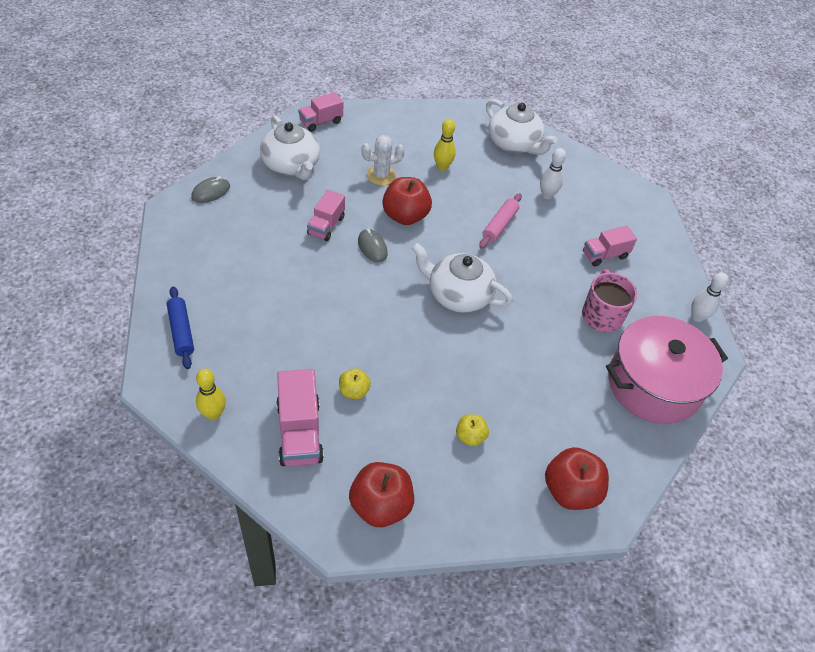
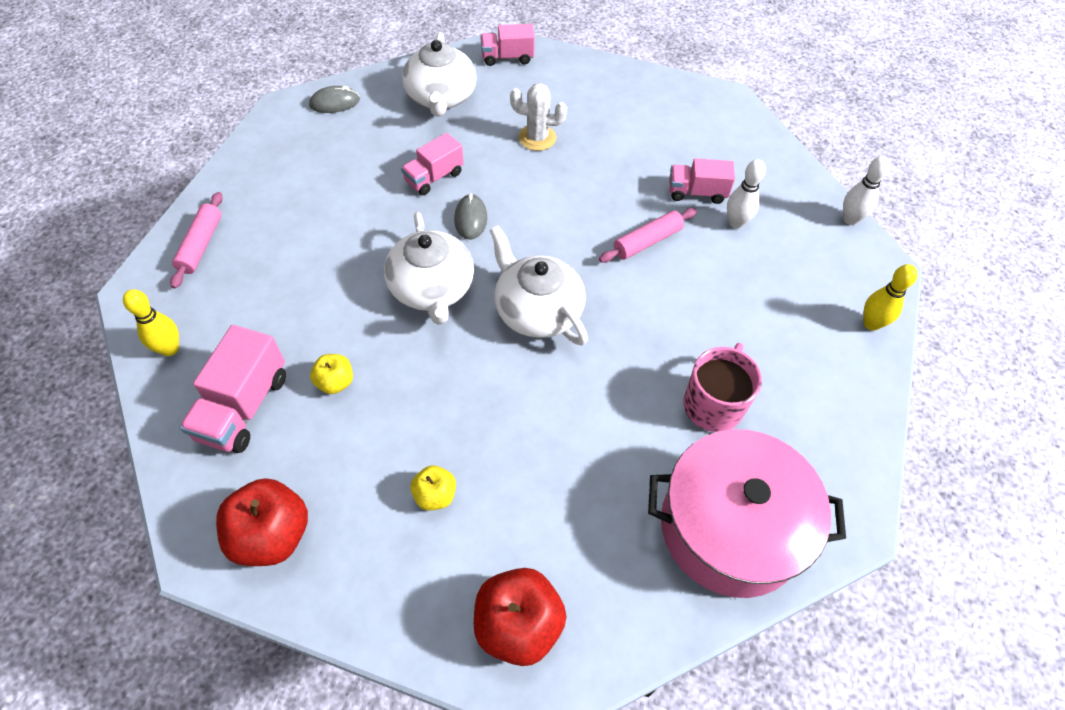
camera: 30 degrees right, 5 degrees up
blue rolling pin [167,286,194,369] -> pink rolling pin [170,192,223,289]
red apple [382,177,432,225] -> none
yellow bowling pin [434,119,456,171] -> yellow bowling pin moved to [863,264,918,331]
white teapot [486,99,557,155] -> white teapot moved to [384,212,474,325]
pink truck [583,226,637,266] -> pink truck moved to [669,158,735,204]
white bowling pin [691,272,729,322] -> white bowling pin moved to [843,156,890,225]

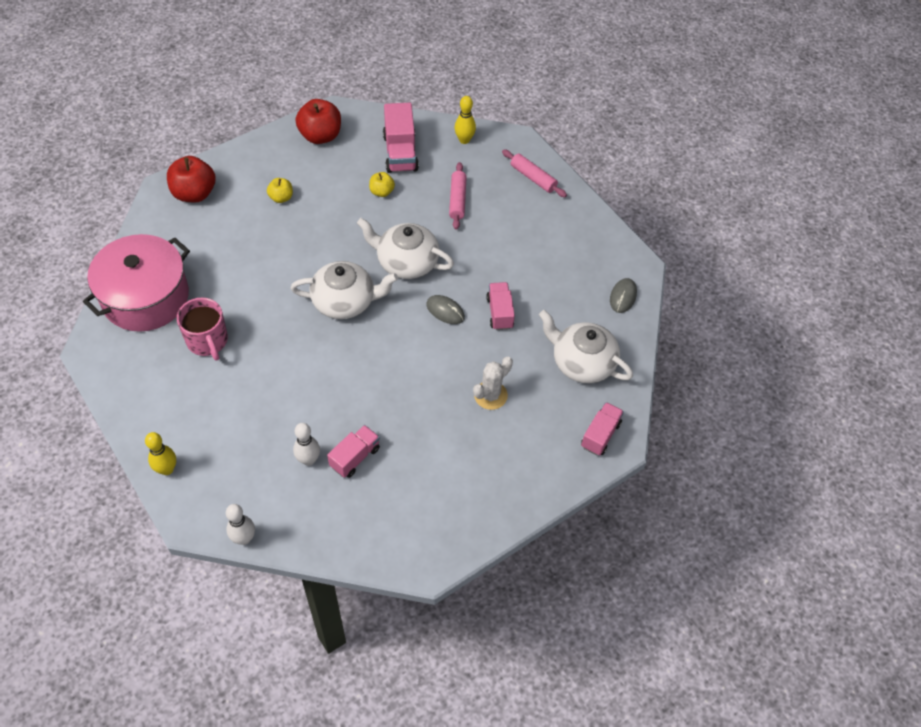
camera: 125 degrees right, 0 degrees up
pink truck [179,325,286,453] -> pink truck turned 150 degrees counterclockwise [383,103,419,173]
pink rolling pin [599,208,697,263] -> pink rolling pin moved to [449,162,467,230]

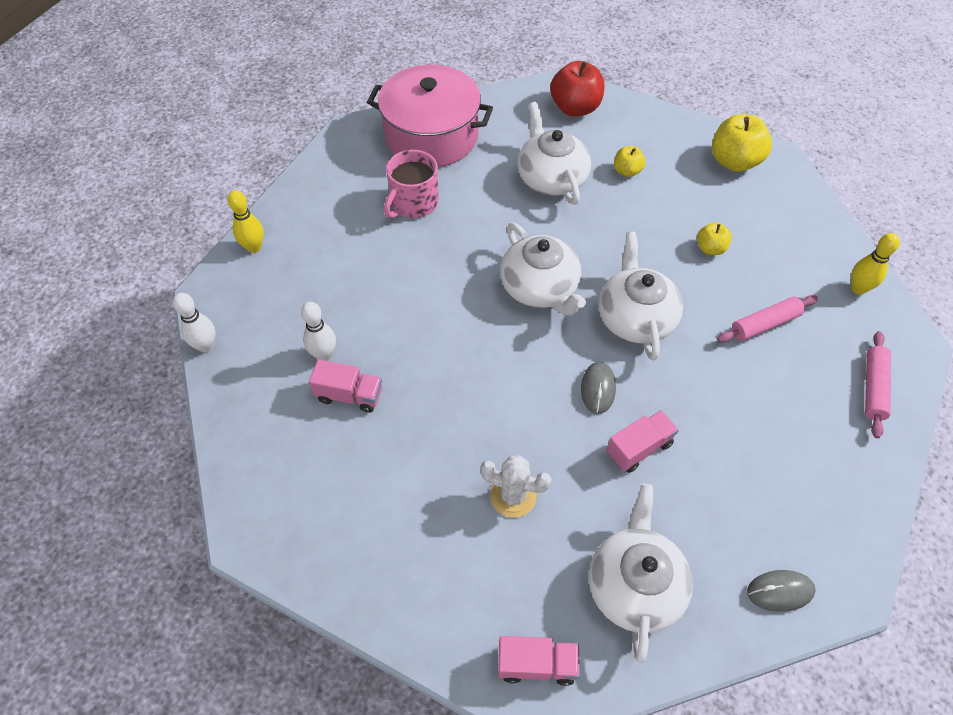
camera: 65 degrees right, 0 degrees up
red apple [295,99,341,144] -> yellow apple [712,114,772,172]
pink truck [383,103,419,173] -> none
none -> white teapot [518,102,591,205]

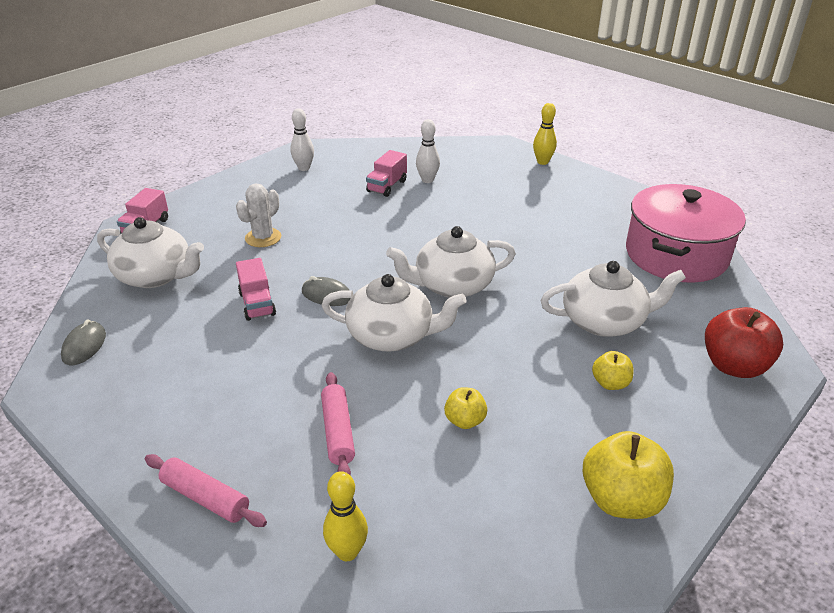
camera: 105 degrees right, 20 degrees down
white bowling pin [173,293,216,352] -> white bowling pin moved to [290,108,314,171]
pink mug [384,150,438,218] -> none

